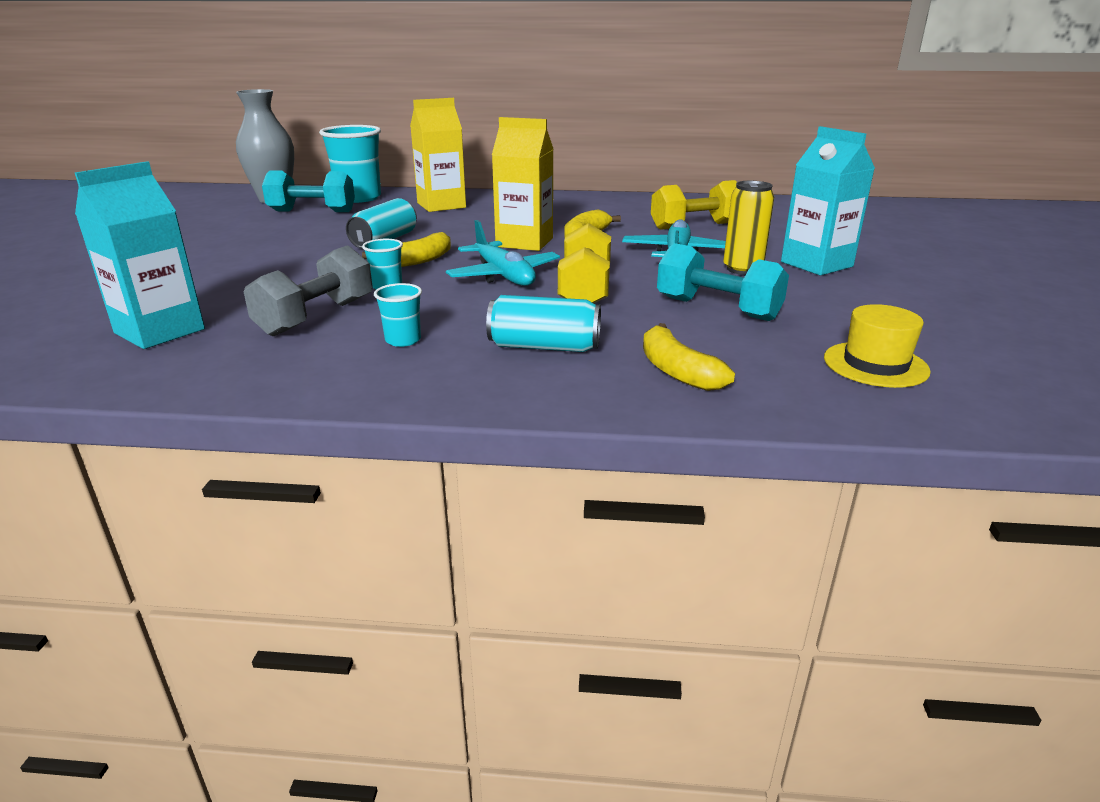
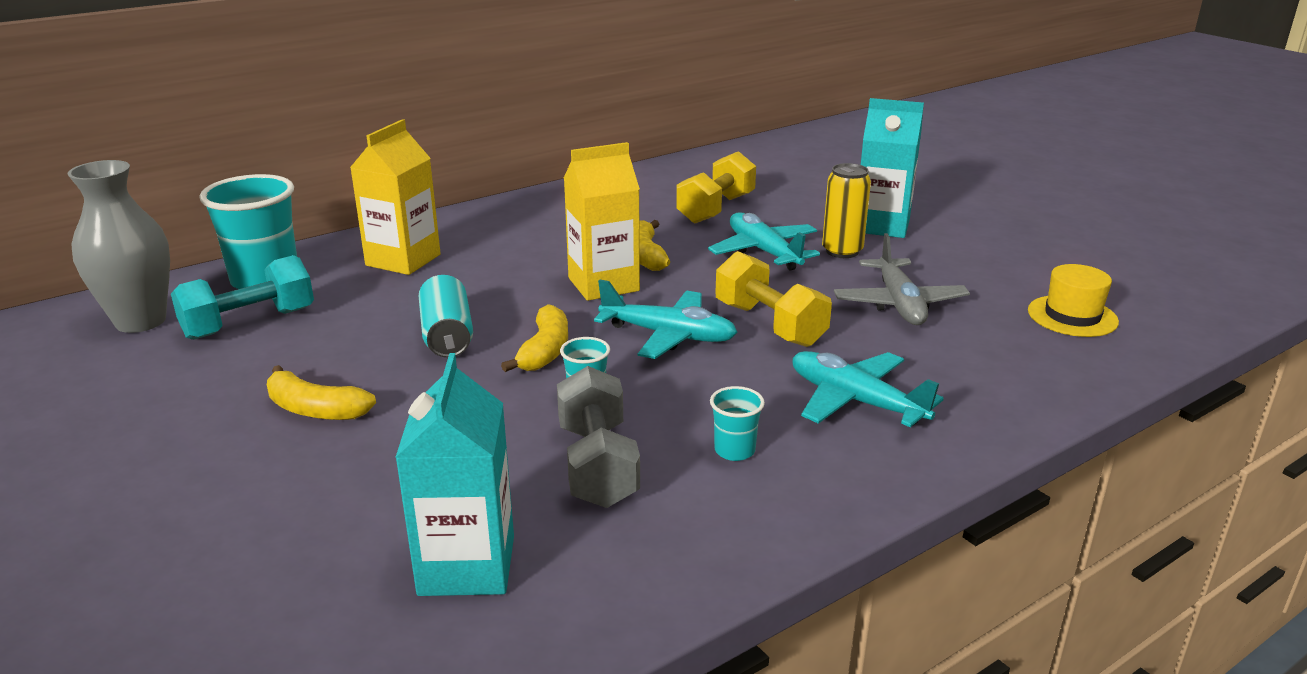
camera: 40 degrees left, 0 degrees up
turquoise can [486,295,601,352] -> turquoise plane [793,351,944,427]
yellow banana [643,323,735,391] -> yellow banana moved to [267,365,376,420]
turquoise dumbbell [657,243,789,321] -> grey plane [834,233,970,325]

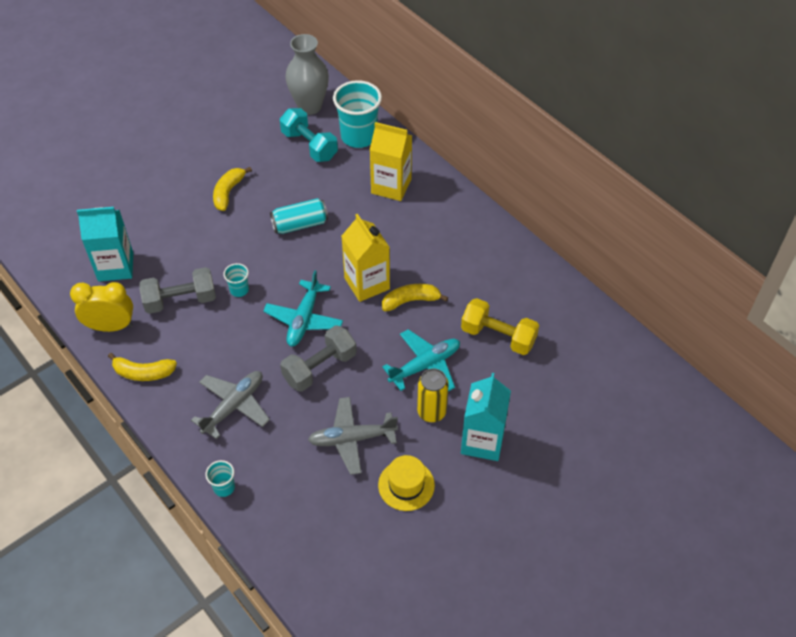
camera: 85 degrees right, 25 degrees up
yellow banana [501,304,568,372] -> yellow banana moved to [108,353,177,381]
turquoise cup [710,386,765,461] -> turquoise cup moved to [205,460,235,497]
yellow dumbbell [715,251,832,347] -> grey dumbbell [280,325,357,392]
turquoise plane [793,351,944,427] -> grey plane [191,371,270,439]
yellow hat [1028,264,1119,337] -> yellow hat moved to [378,455,435,511]
none -> yellow clock [70,282,133,332]

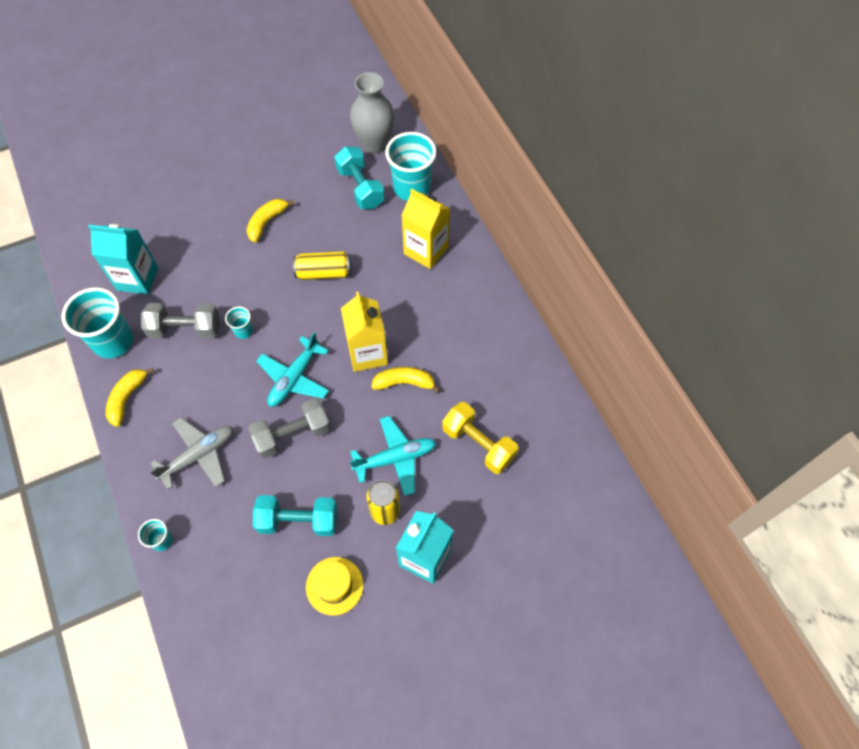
camera: 15 degrees right, 10 degrees up
yellow clock [70,282,133,332] -> turquoise cup [62,287,133,358]
yellow banana [108,353,177,381] -> yellow banana turned 90 degrees clockwise [106,368,154,427]
turquoise can [270,198,328,234] -> yellow can [293,251,351,280]
grey plane [308,397,398,475] -> turquoise dumbbell [253,495,337,536]

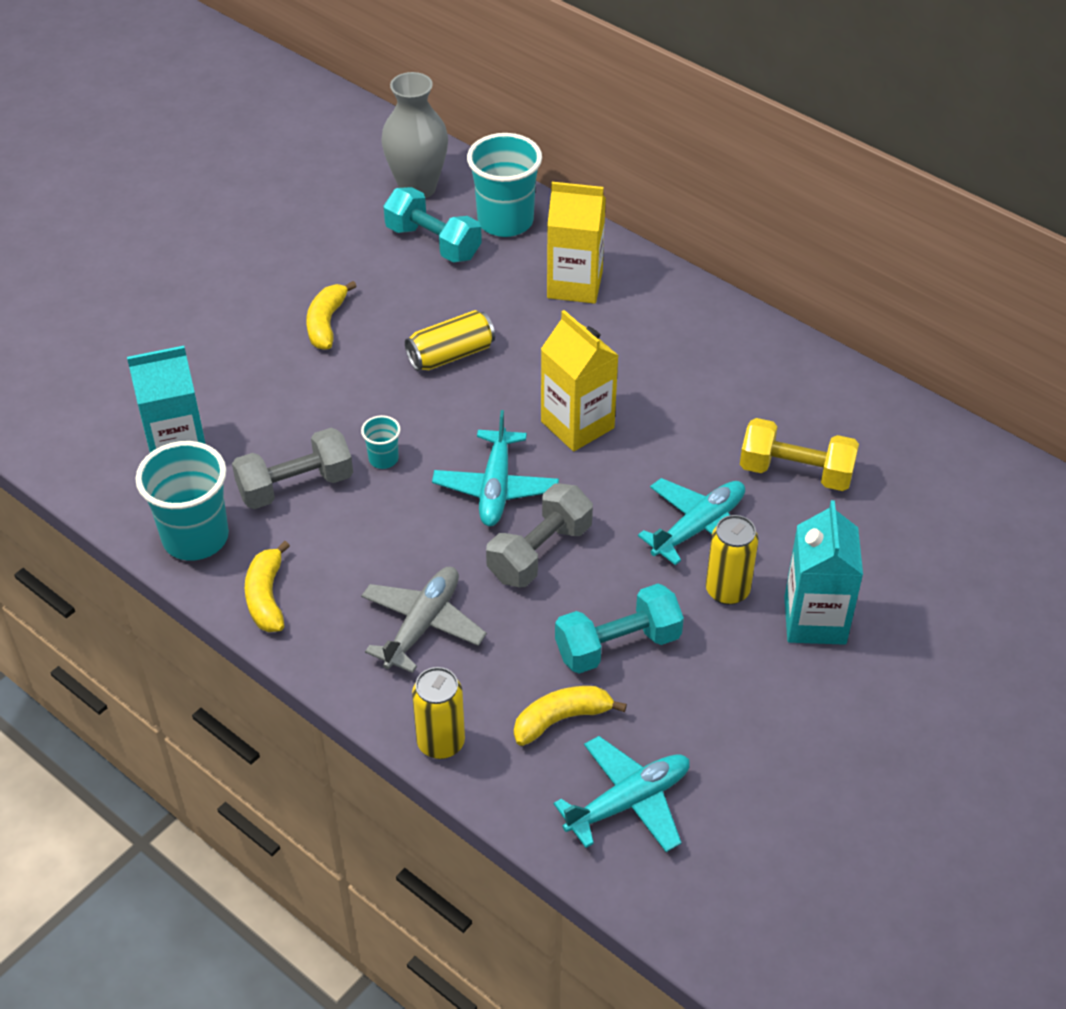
camera: 25 degrees left, 15 degrees down
turquoise cup [138,519,173,551] -> yellow can [412,667,465,759]
yellow hat [306,557,363,615] -> none
yellow banana [371,367,441,394] -> yellow banana moved to [514,686,627,746]
none -> turquoise plane [554,736,690,852]

